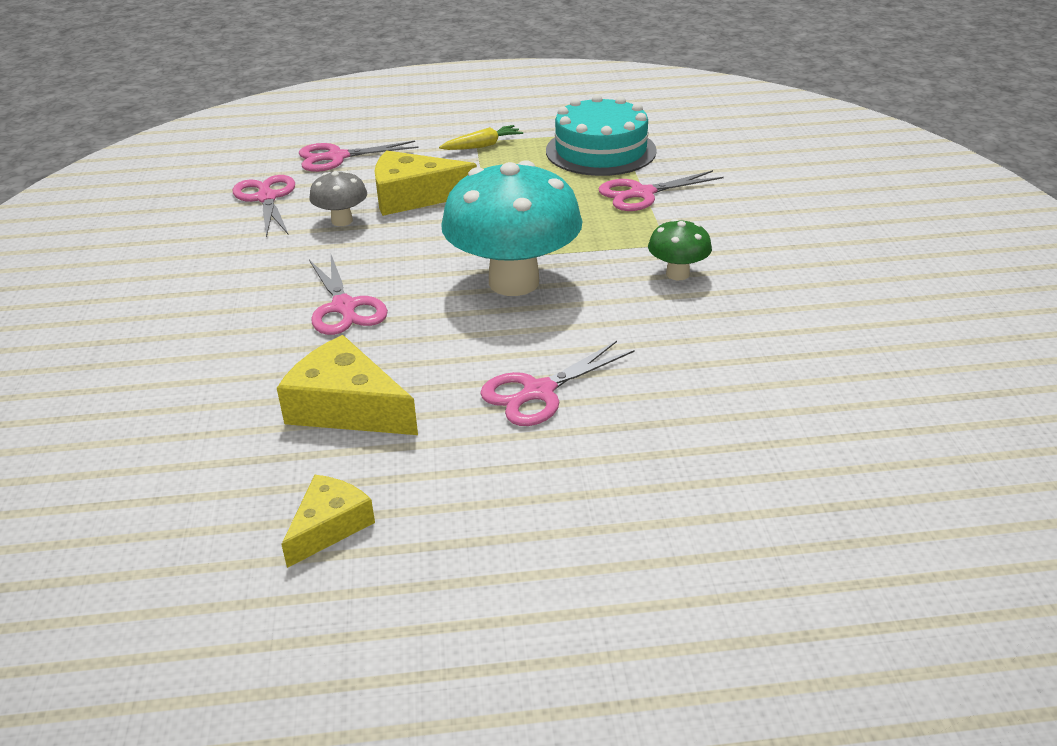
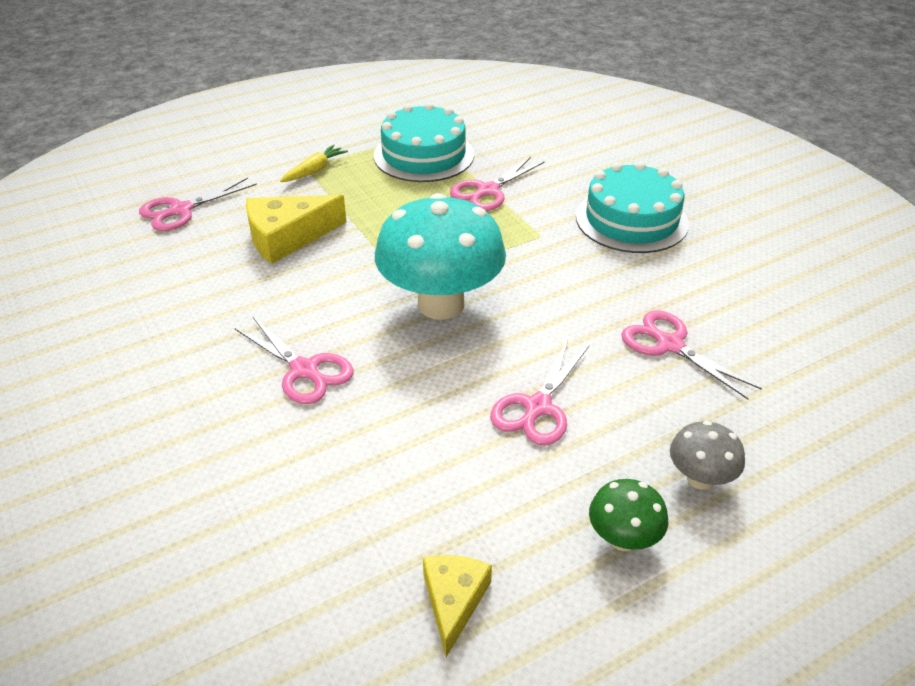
camera: 25 degrees left, 5 degrees up
pink scissors [233,175,295,237] -> pink scissors moved to [621,310,762,399]
yellow cheese [277,335,418,435] -> none
grey mushroom [309,171,367,226] -> grey mushroom moved to [670,421,745,490]
green mushroom [648,219,712,280] -> green mushroom moved to [589,479,668,551]
none -> turquoise cake [576,162,689,253]

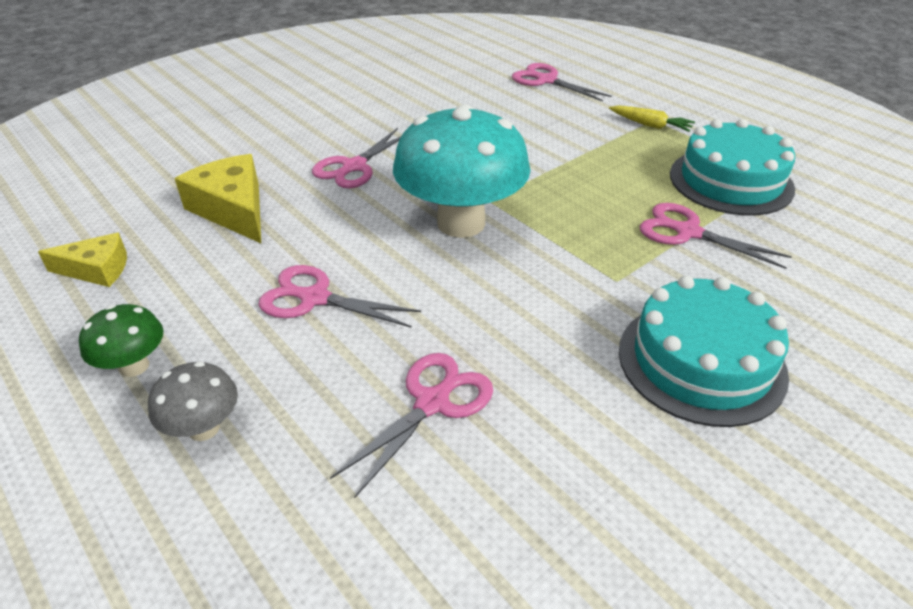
camera: 80 degrees right, 0 degrees up
yellow cheese [246,195,347,264] -> yellow cheese moved to [174,154,261,243]

